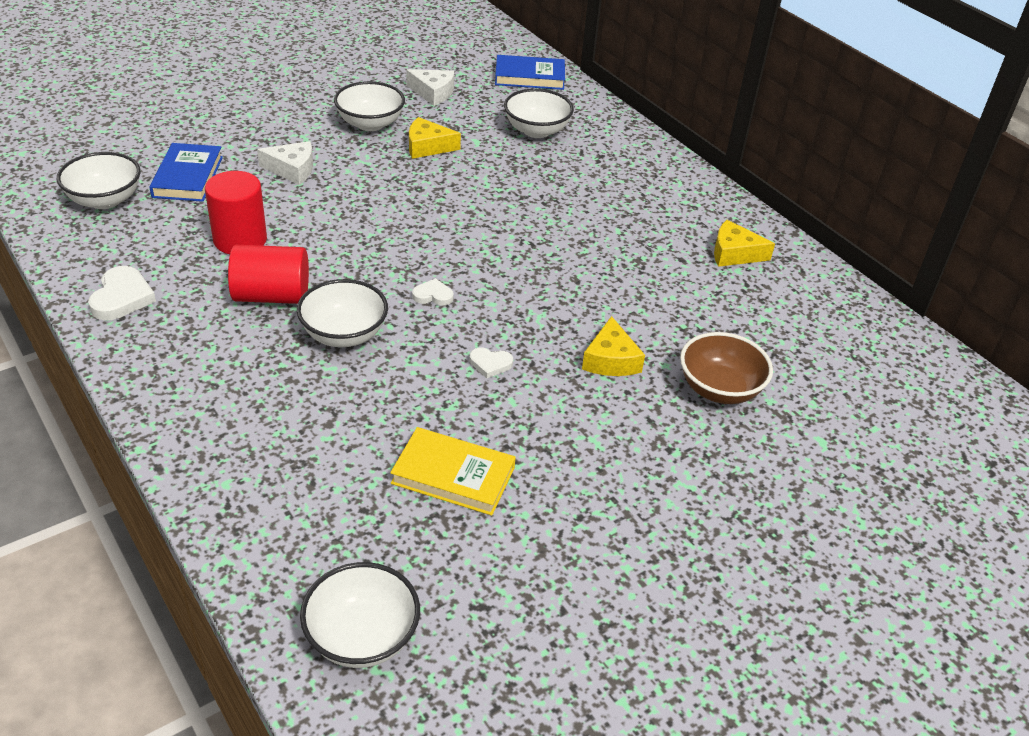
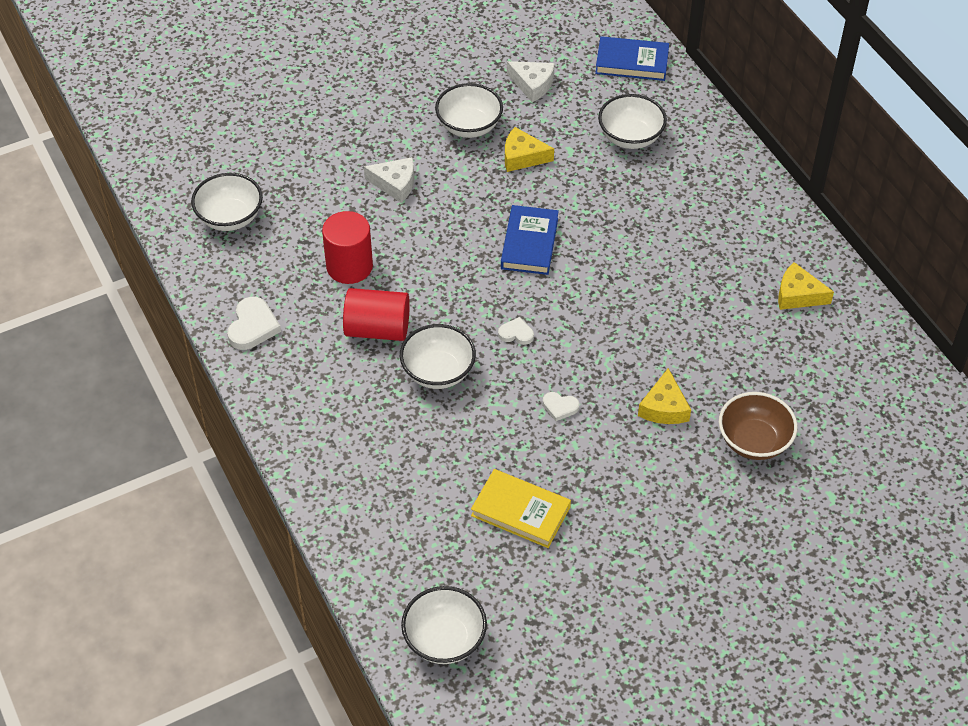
camera: 10 degrees right, 10 degrees up
blue book [149,143,223,202] -> blue book moved to [501,205,559,275]

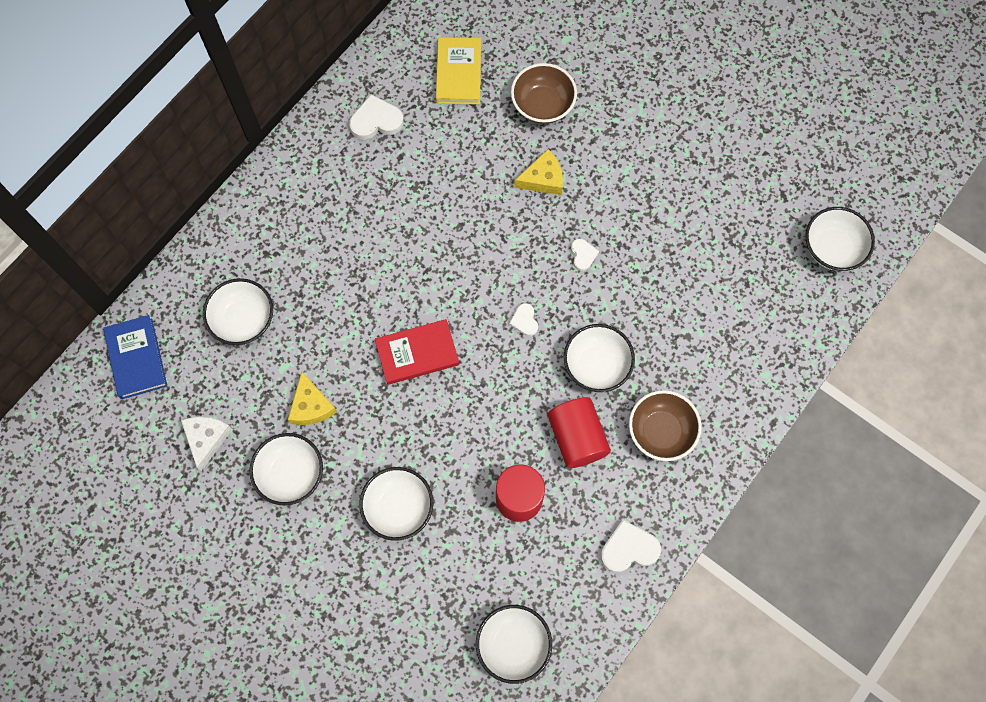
camera: 115 degrees left, 20 degrees up
white cheese [364,157,414,203] -> white bowl [359,467,433,541]
yellow book [471,469,571,548] -> yellow book moved to [436,37,481,104]
blue book [501,205,559,275] -> red book [375,319,459,385]
yellow cheese [778,262,834,310] -> white heart [349,95,404,140]
none -> brown bowl [629,390,702,461]

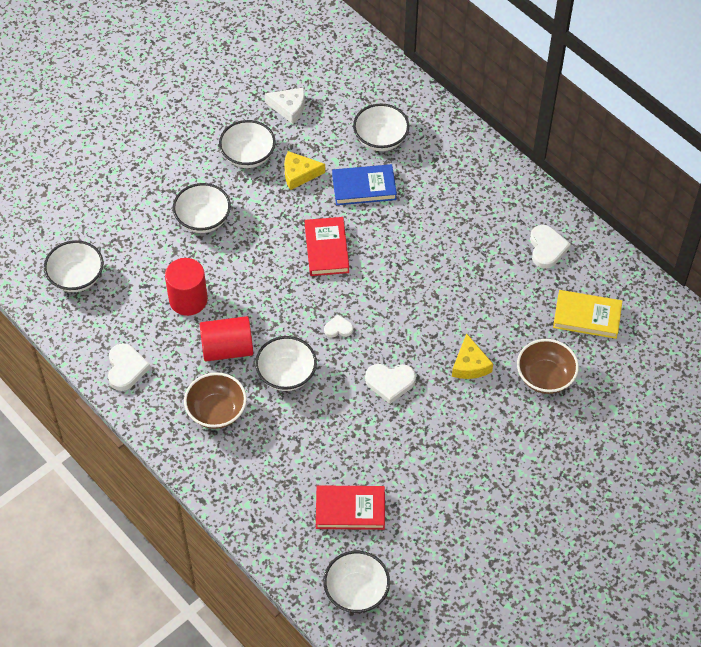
camera: 100 degrees right, 15 degrees down
blue book [103,315,167,399] -> blue book moved to [332,164,397,205]
white heart [571,239,599,271] -> white heart [365,364,416,404], size x1.69
none -> red book [316,485,385,530]

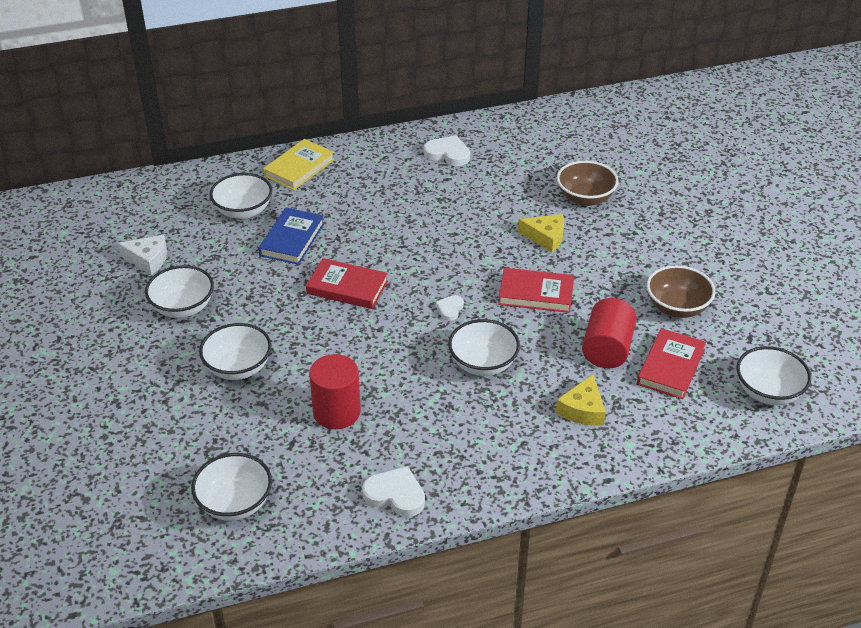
camera: 65 degrees left, 15 degrees down
brown bowl [184,372,247,429] -> brown bowl moved to [647,265,716,318]
red cylinder [199,316,253,362] -> red cylinder moved to [582,298,637,368]
white cheese [265,87,305,124] -> white cheese turned 60 degrees clockwise [118,235,167,275]
yellow cheese [284,151,325,190] -> yellow cheese moved to [556,374,606,426]
white heart [365,364,416,404] -> red book [498,268,574,313]
yellow book [553,290,622,339] -> yellow book moved to [263,139,335,190]

